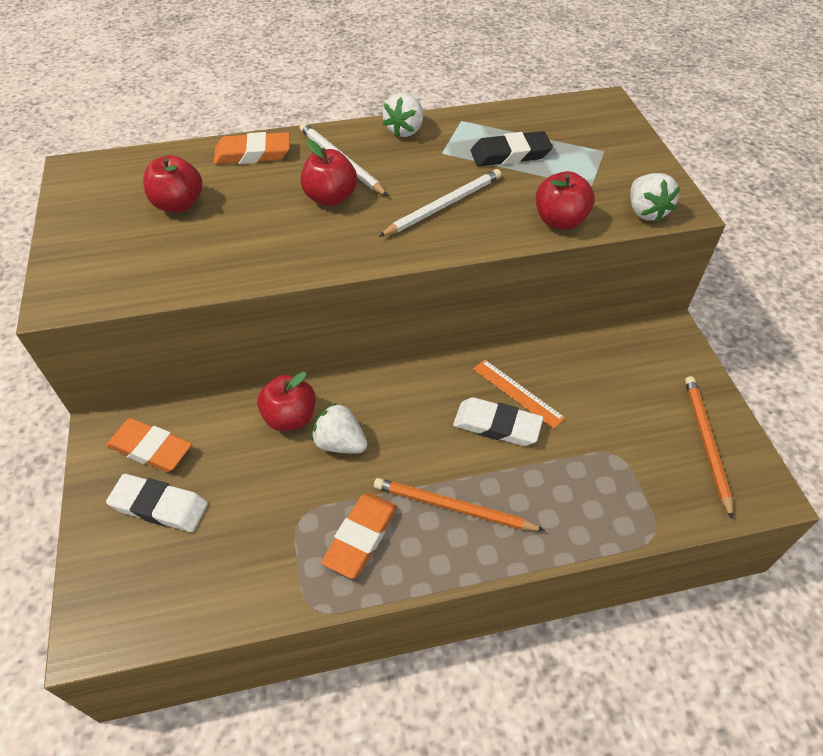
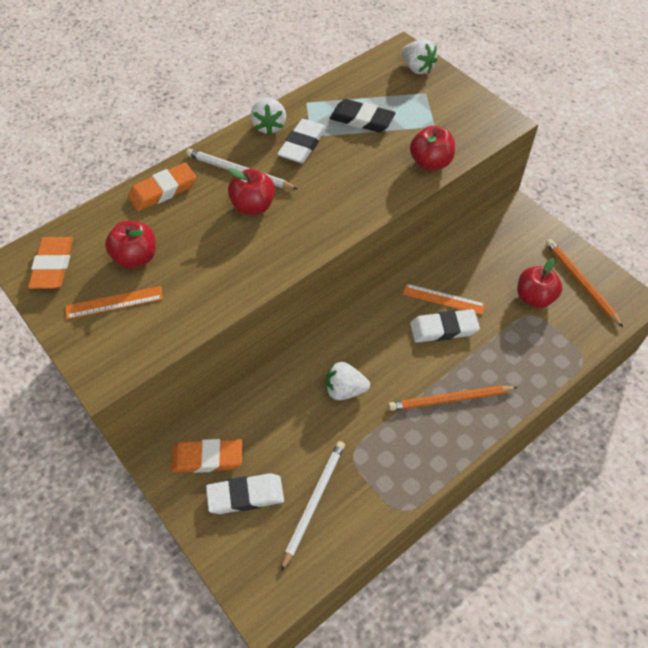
camera: 25 degrees left, 5 degrees up
red apple [257,372,316,431] -> red apple moved to [517,258,563,308]
orange eraser [321,493,398,579] -> orange eraser moved to [28,237,73,289]
white pencil [379,169,501,237] -> white pencil moved to [281,441,345,571]
black eraser [471,131,553,166] -> black eraser turned 60 degrees clockwise [330,99,396,132]
white strawberry [630,173,680,222] -> white strawberry moved to [402,39,438,74]
none -> orange ruler [65,286,163,319]
none -> white eraser [277,119,326,163]

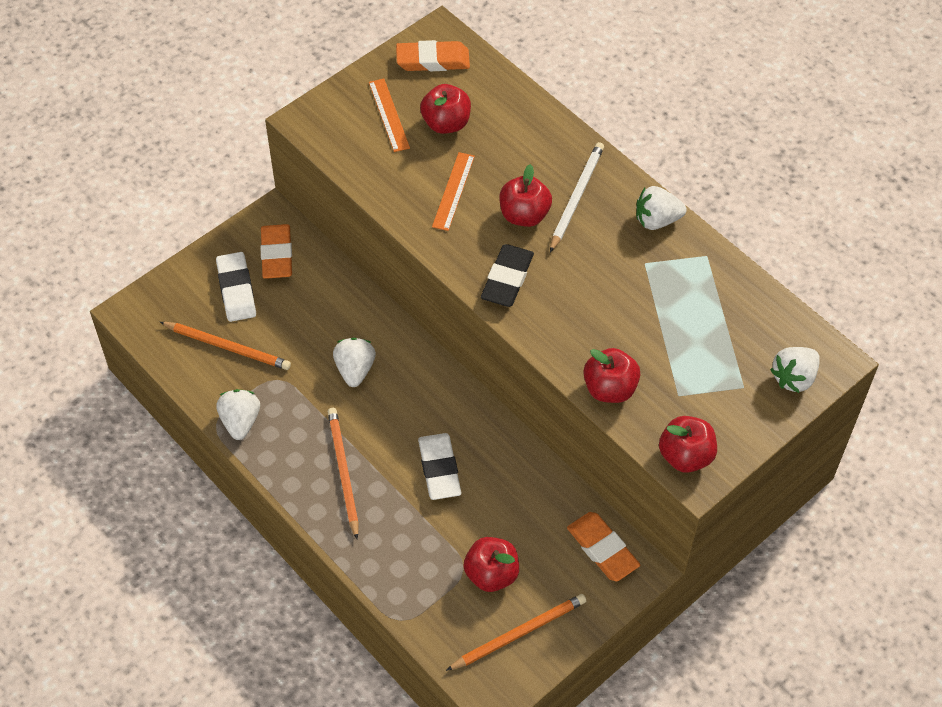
camera: 85 degrees right, 0 degrees up
orange eraser [128,163,196,212] -> orange eraser moved to [567,512,640,581]
white eraser [277,119,326,163] -> none
white pencil [281,441,345,571] -> orange pencil [160,322,291,370]
black eraser [330,99,396,132] -> black eraser moved to [481,244,534,307]
orange ruler [403,284,485,315] -> orange ruler moved to [432,152,475,231]
none -> white strawberry [216,389,260,440]
none -> red apple [659,416,717,473]

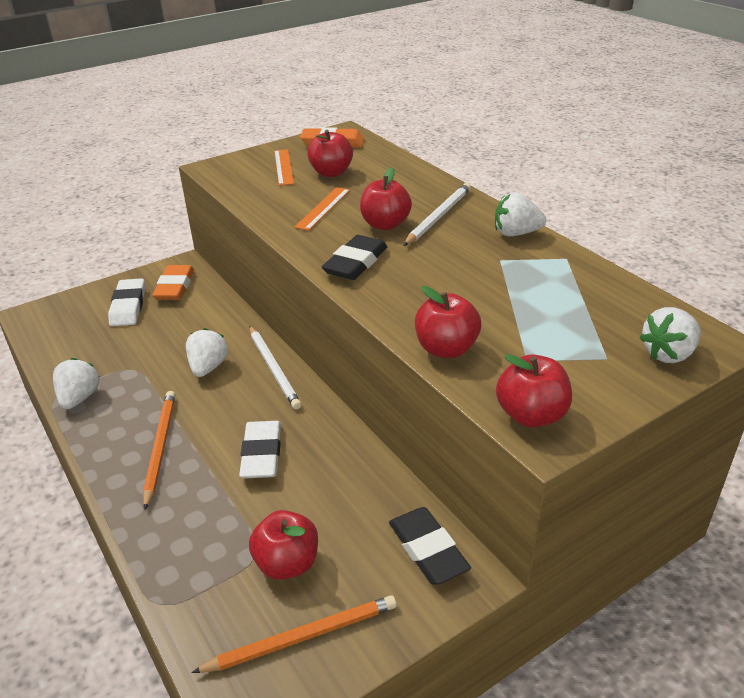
camera: 10 degrees right, 20 degrees down
orange pencil [160,322,291,370] -> none
orange eraser [567,512,640,581] -> black eraser [389,507,471,585]
none -> white pencil [249,326,302,409]

